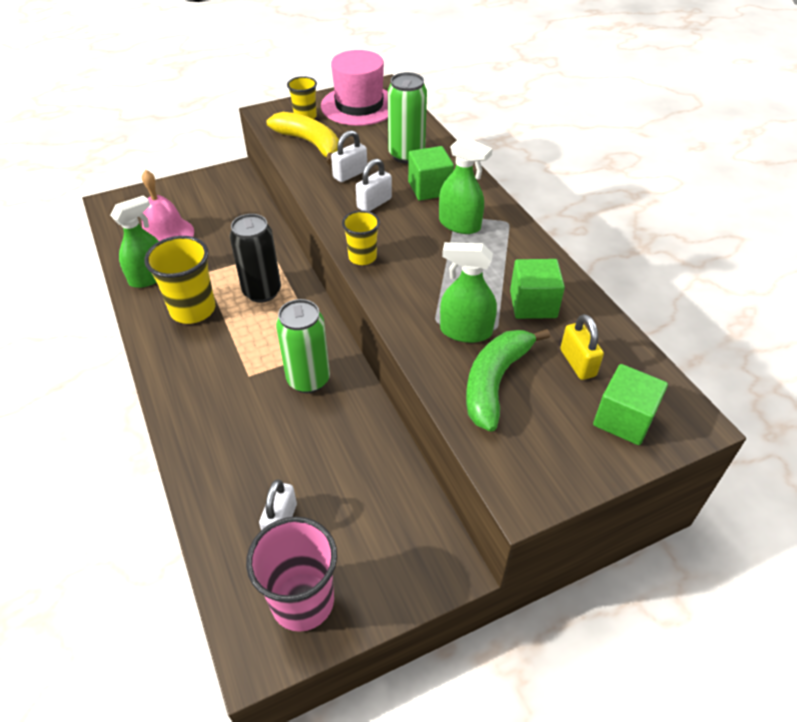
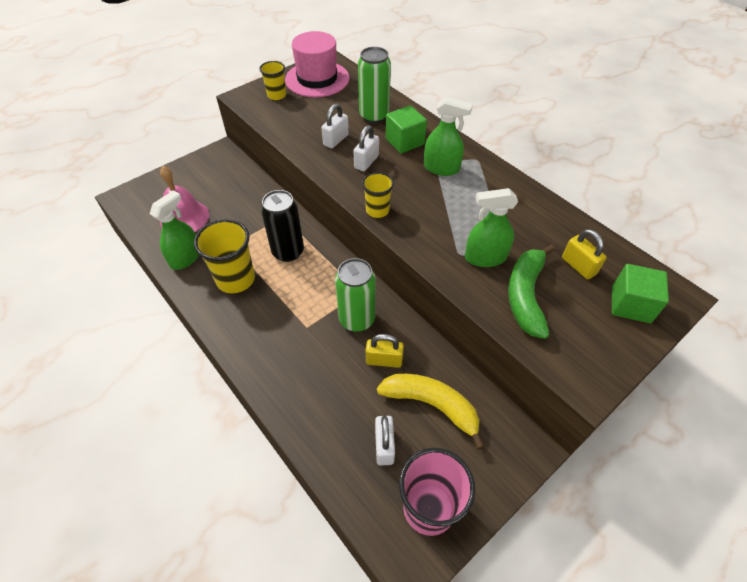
camera: 15 degrees left, 5 degrees up
yellow banana [267,112,339,165] -> yellow banana moved to [377,374,485,450]
green cube [510,259,565,319] -> none
none -> yellow padlock [366,334,404,368]

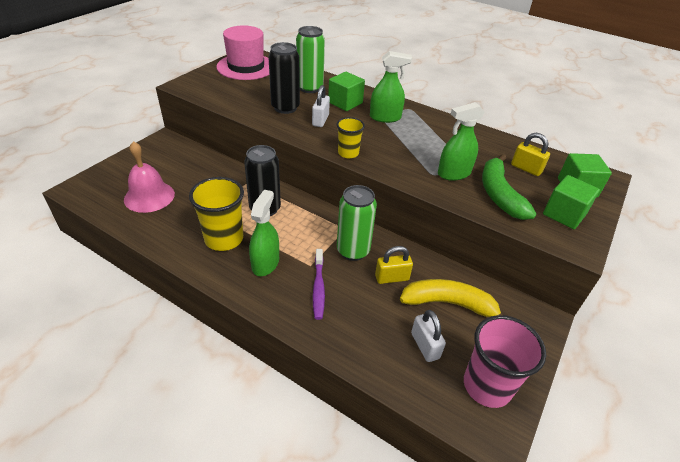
camera: 20 degrees left, 10 degrees down
green spray bottle [150,190,199,270] -> green spray bottle moved to [249,190,279,276]
yellow cup [259,61,286,100] -> none
white padlock [322,104,349,148] -> black can [268,42,300,114]
none -> purple toothbrush [313,249,325,320]
none -> green cube [543,175,600,229]

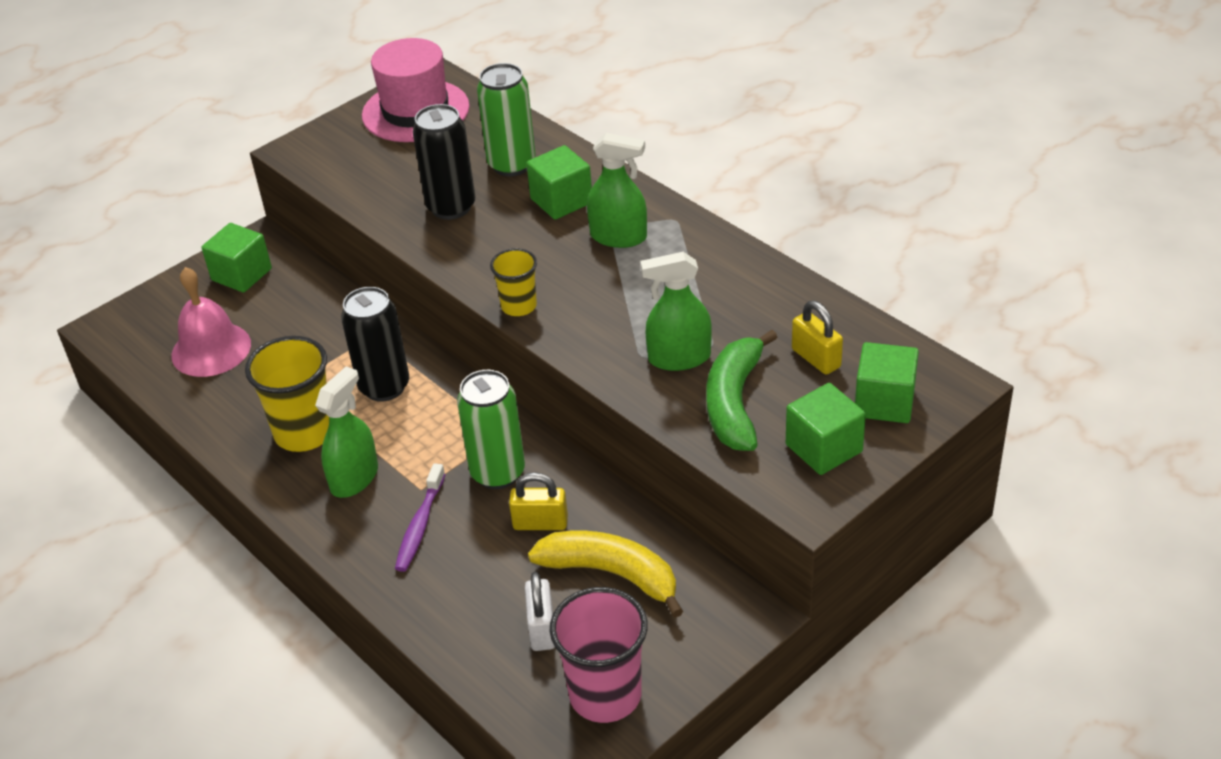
camera: 20 degrees right, 0 degrees up
white padlock [312,85,330,127] -> none
none -> green cube [201,223,272,293]

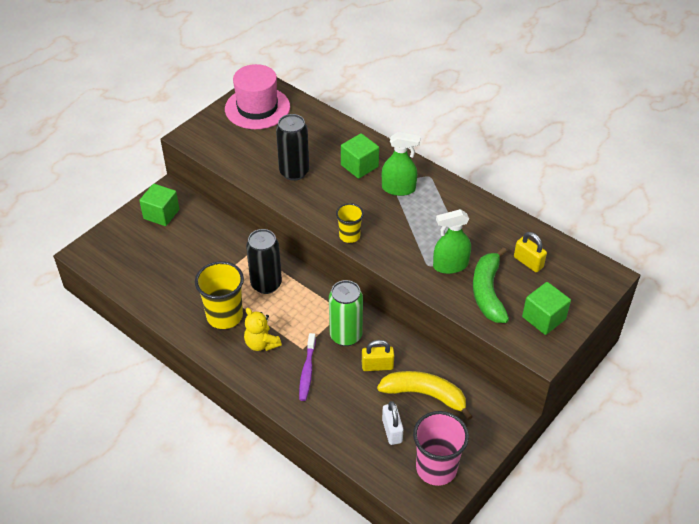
camera: 10 degrees left, 5 degrees up
pink bell [171,267,251,377] -> none
green spray bottle [315,366,378,498] -> yellow teddy bear [244,308,282,351]
green can [477,63,536,176] -> none
green cube [855,342,919,423] -> none

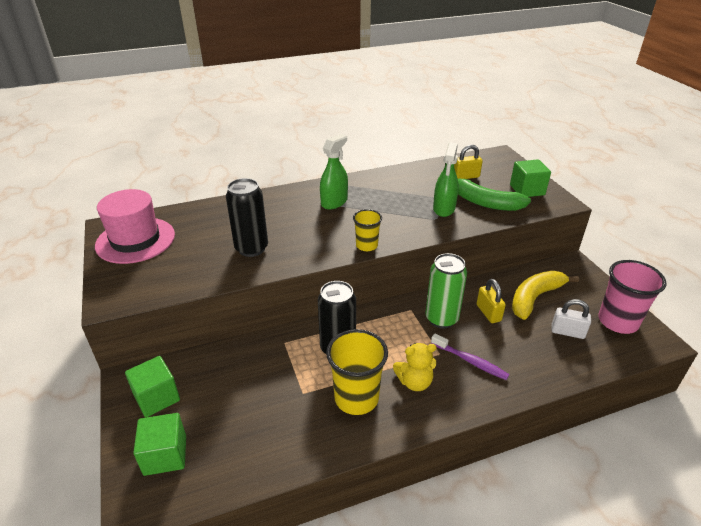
camera: 60 degrees left, 10 degrees down
green cube [341,133,379,179] -> green cube moved to [133,413,186,476]
yellow padlock [362,340,394,371] -> yellow padlock turned 45 degrees counterclockwise [476,279,506,323]

